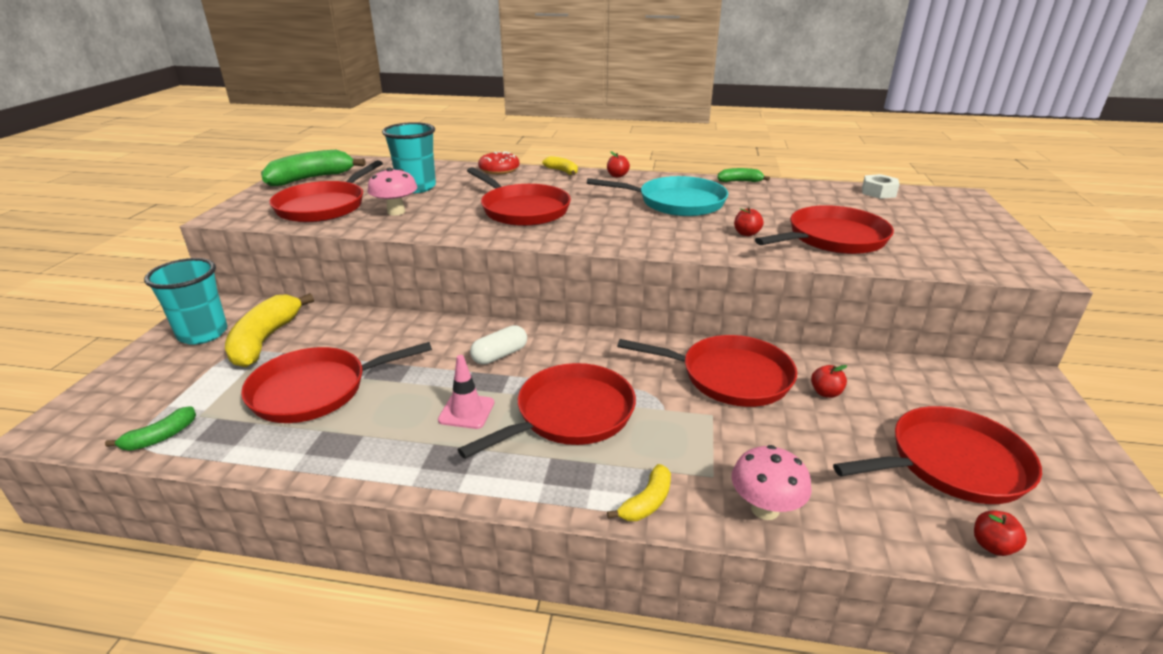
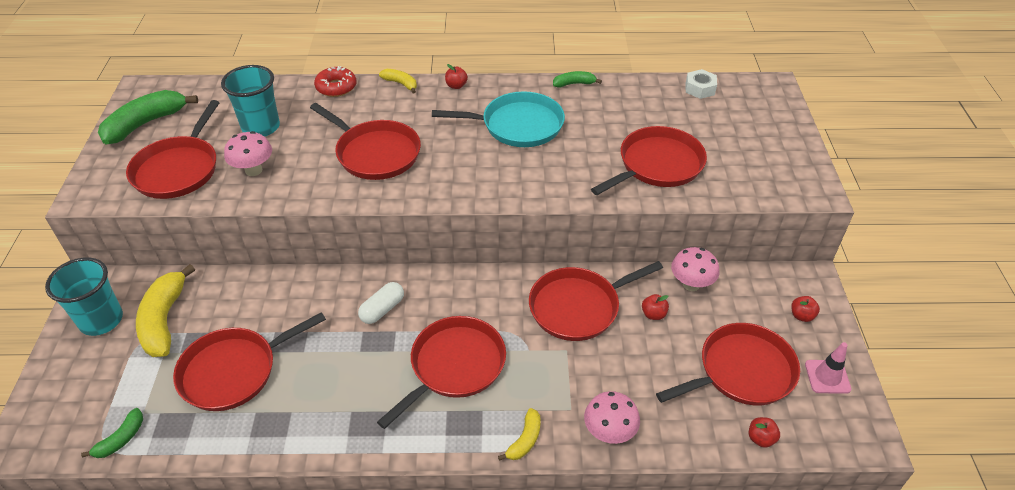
camera: 10 degrees left, 15 degrees up
pink traffic cone [438,355,494,429] -> pink traffic cone moved to [805,342,851,394]
red pan [617,335,797,407] -> red pan turned 150 degrees clockwise [529,261,663,341]
red apple [734,207,764,236] -> red apple moved to [791,296,820,322]
none -> pink mushroom [671,247,719,291]

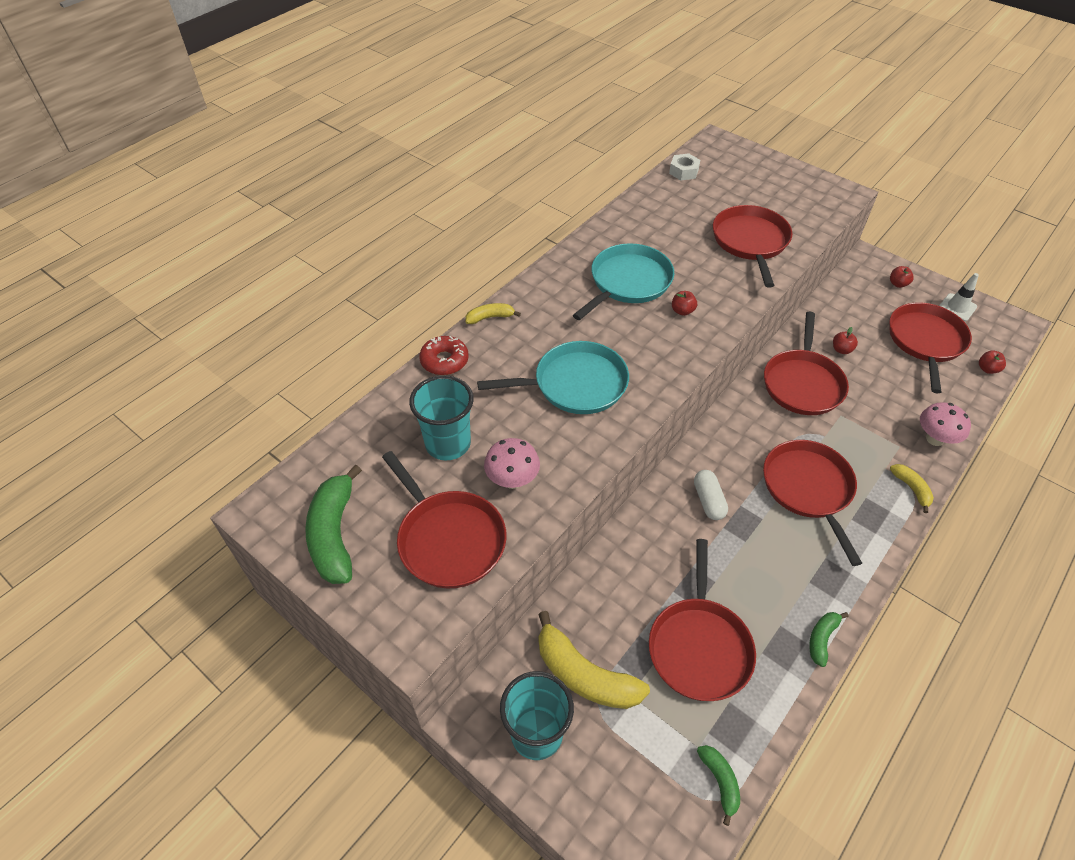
camera: 50 degrees left, 5 degrees up
red pan [310,103,421,180] -> turquoise pan [477,341,629,414]
red apple [445,64,468,89] -> red apple moved to [672,291,697,316]
green banana [553,71,602,88] -> green banana moved to [809,612,849,667]
pink mushroom [671,247,719,291] -> none
pink traffic cone [805,342,851,394] -> white traffic cone [939,273,979,321]

